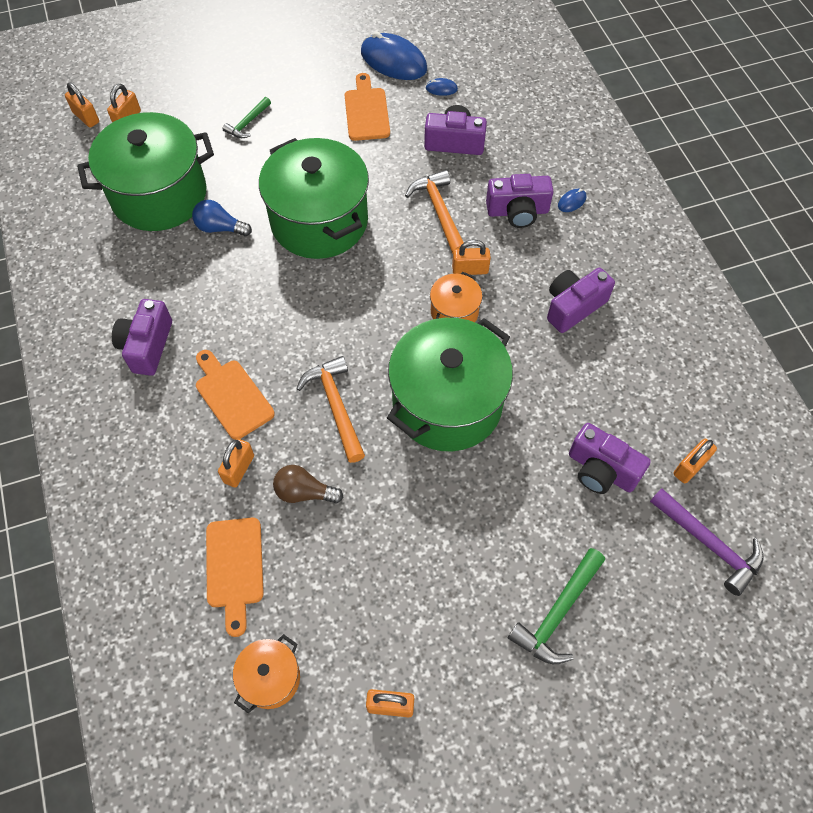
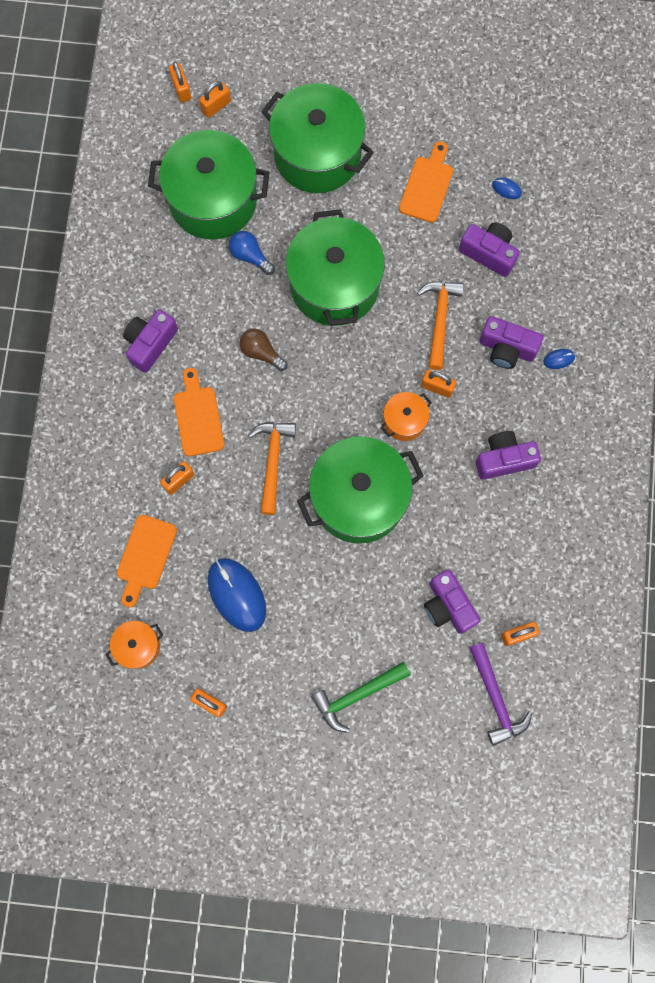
camera: 25 degrees right, 15 degrees up
green hammer [222,97,271,138] -> green pot [261,83,374,193]
brown light bulb [273,465,343,504] -> brown light bulb moved to [239,329,288,371]
blue mouse [361,32,427,80] -> blue mouse moved to [208,558,266,632]

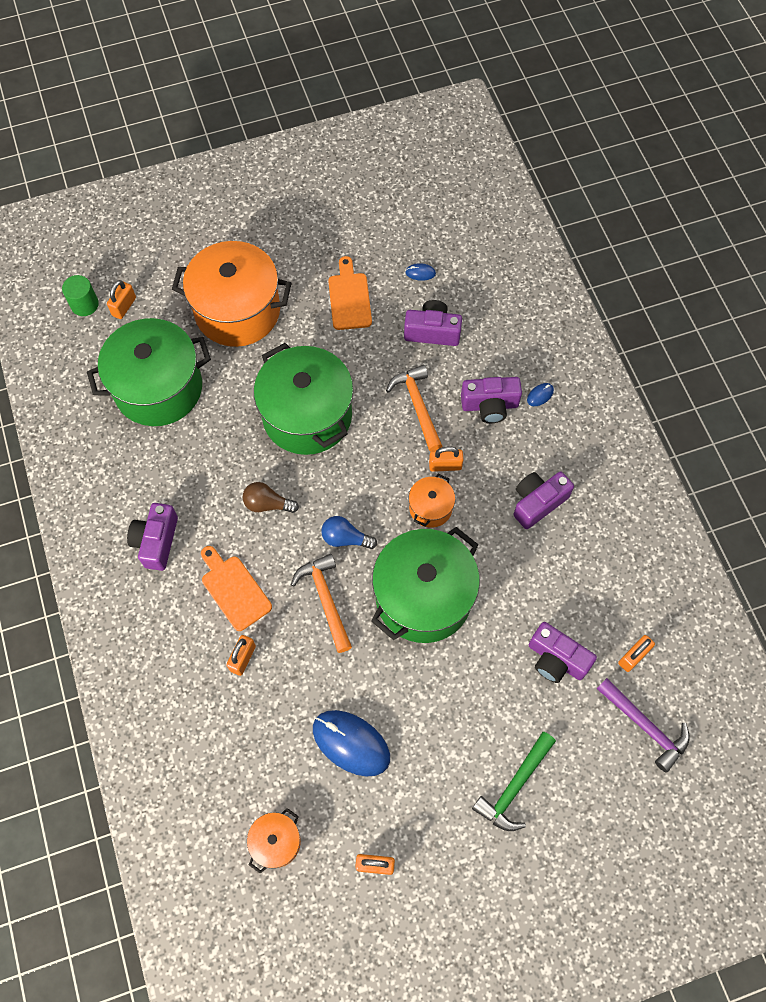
camera: 25 degrees left, 10 degrees down
orange cutting board [117,515,177,607] -> none
orange padlock [169,62,191,103] -> green cylinder [62,275,99,316]
blue light bulb [229,231,275,275] -> blue light bulb moved to [321,516,377,549]
green pot [261,83,374,193] -> orange pot [172,241,292,347]

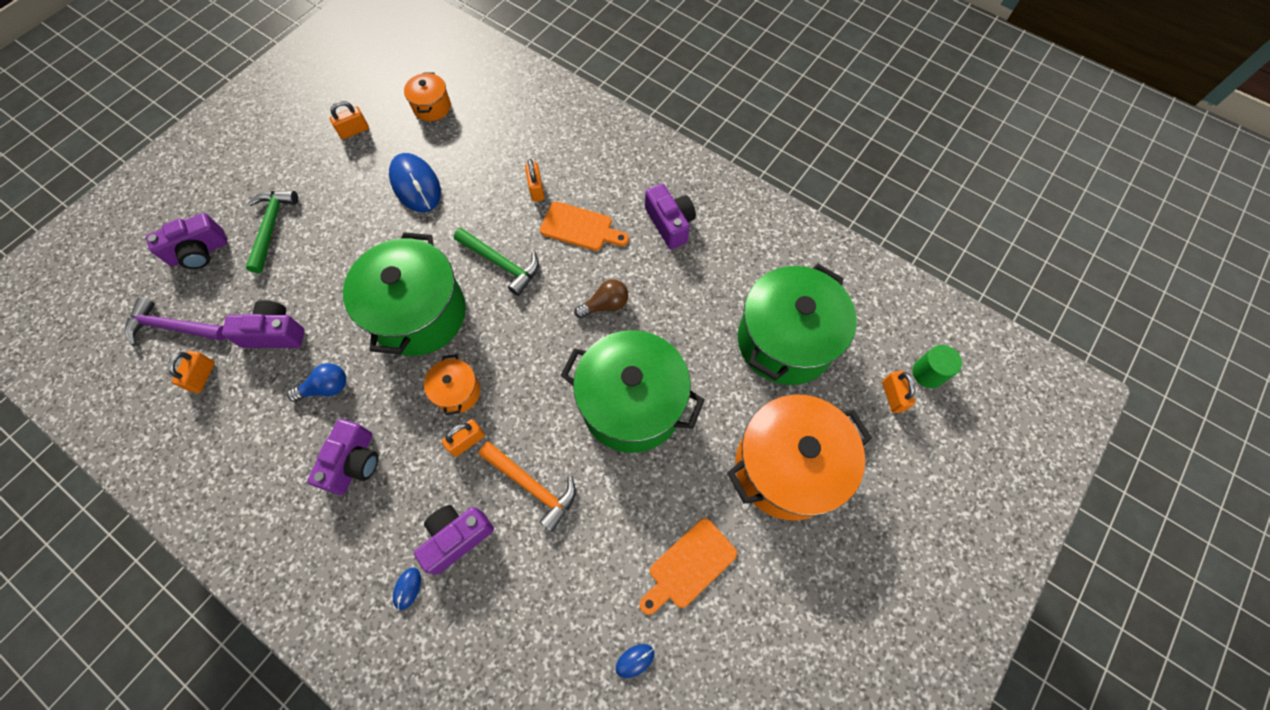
camera: 145 degrees right, 0 degrees up
orange hammer [291,554,352,653] -> green hammer [454,228,539,296]
blue mouse [313,710,390,777] -> blue mouse turned 60 degrees clockwise [389,153,441,212]
blue light bulb [321,516,377,549] -> blue light bulb moved to [287,363,346,402]
orange cutting board [328,256,372,330] -> orange cutting board turned 90 degrees clockwise [639,518,737,615]
purple camera [404,300,462,346] -> purple camera moved to [146,213,228,269]

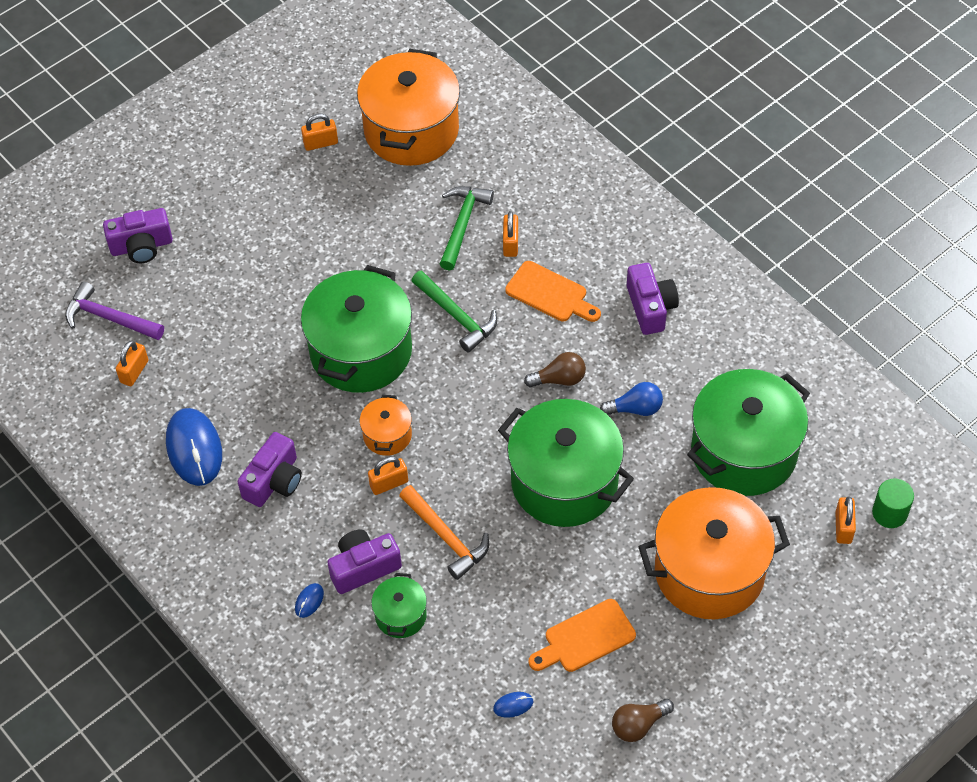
camera: 15 degrees right, 10 degrees down
purple camera [222,300,304,348] -> none
green hammer [246,190,298,273] -> green hammer moved to [440,186,494,271]
blue light bulb [287,363,346,402] -> blue light bulb moved to [600,382,663,416]
blue mouse [389,153,441,212] -> blue mouse moved to [166,408,222,486]
orange pot [404,72,451,121] -> orange pot [357,49,460,166], size x2.15
none -> green pot [371,573,427,638]
none -> brown light bulb [612,699,674,742]

